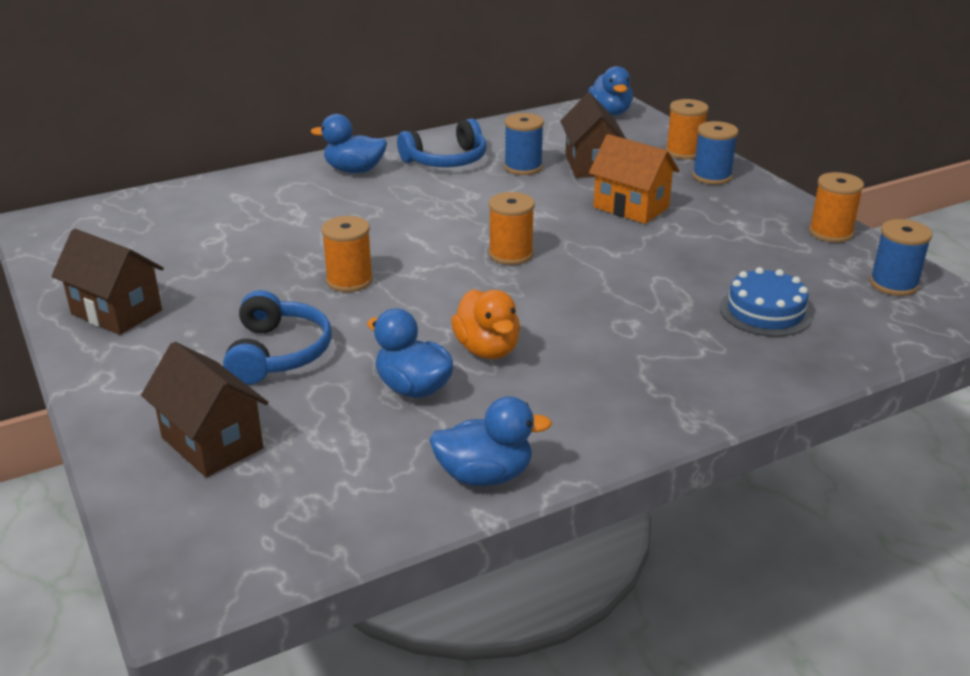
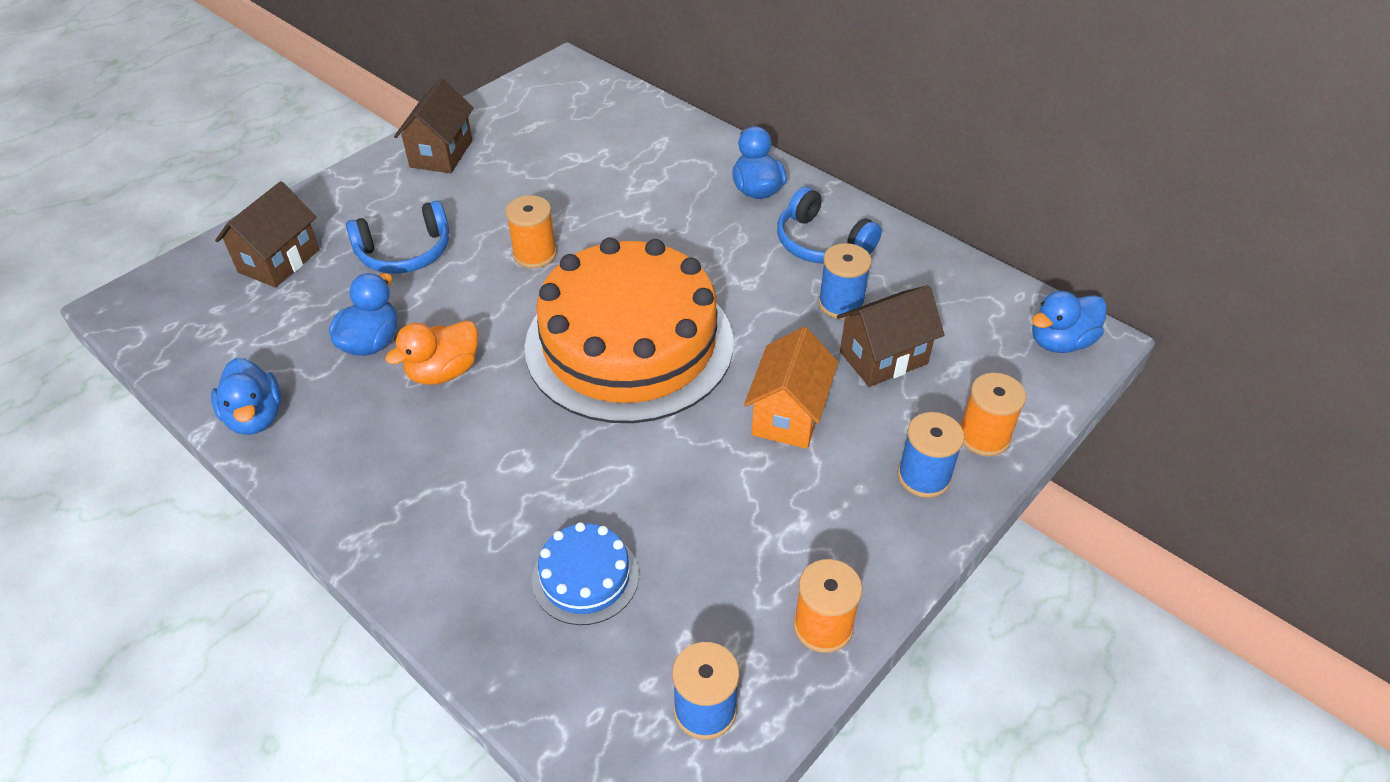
camera: 70 degrees right, 15 degrees up
orange spool [489,192,535,265] -> orange cake [524,237,733,423]

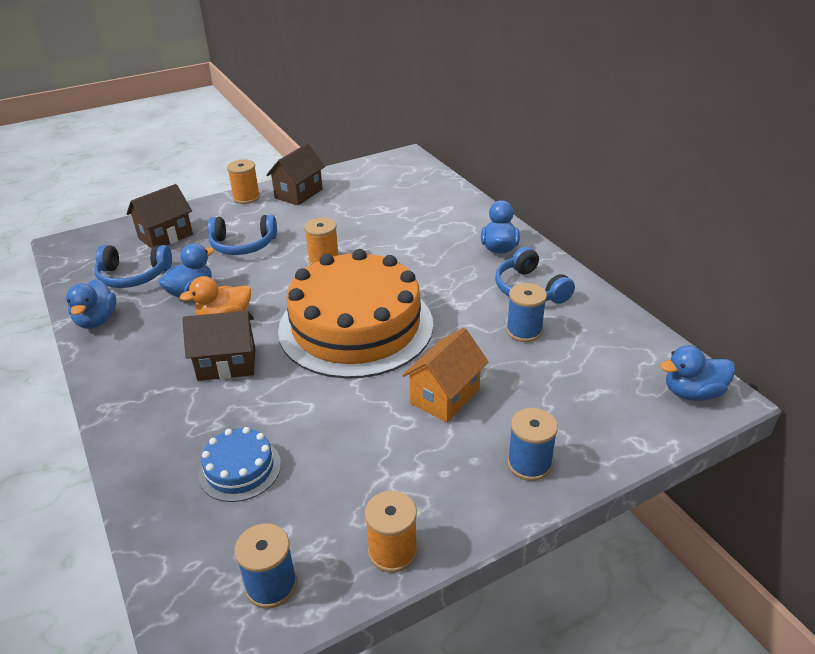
camera: 20 degrees right, 10 degrees down
brown house [837,285,945,387] -> brown house moved to [182,311,255,381]
orange spool [960,373,1026,456] -> orange spool moved to [227,159,260,204]
none -> blue headphones [94,245,172,288]

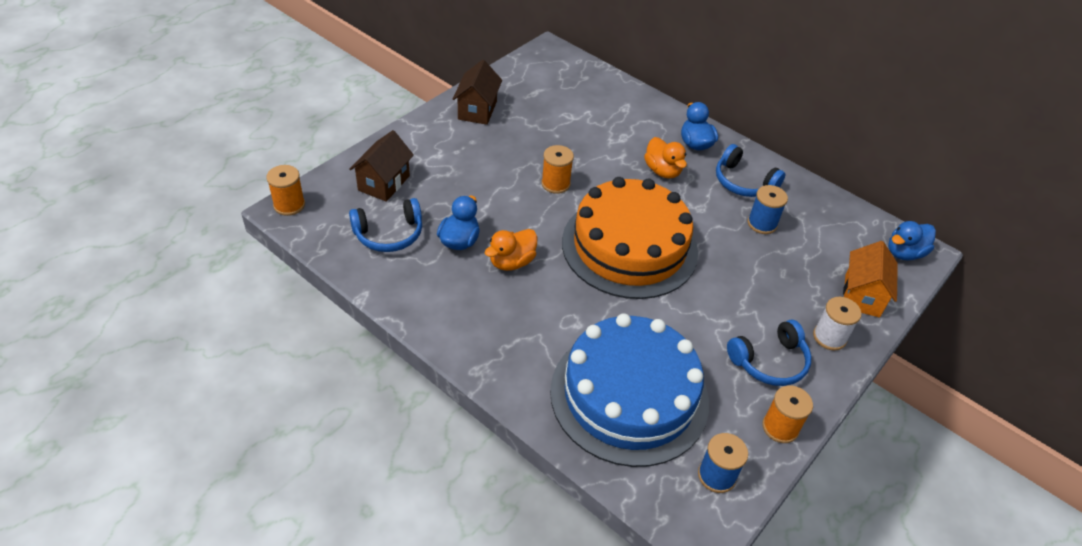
camera: 25 degrees left, 10 degrees up
blue duck [66,279,117,329] -> none
brown house [182,311,255,381] -> none
blue cake [198,427,281,502] -> blue cake [550,313,709,467], size x2.37
blue headphones [208,215,277,255] -> blue headphones moved to [727,320,812,386]
orange spool [227,159,260,204] -> orange spool moved to [267,165,305,216]
orange house [402,328,488,422] -> orange house moved to [843,241,898,317]
blue spool [507,408,558,481] -> white spool [813,297,862,351]
none -> orange duck [644,137,687,179]

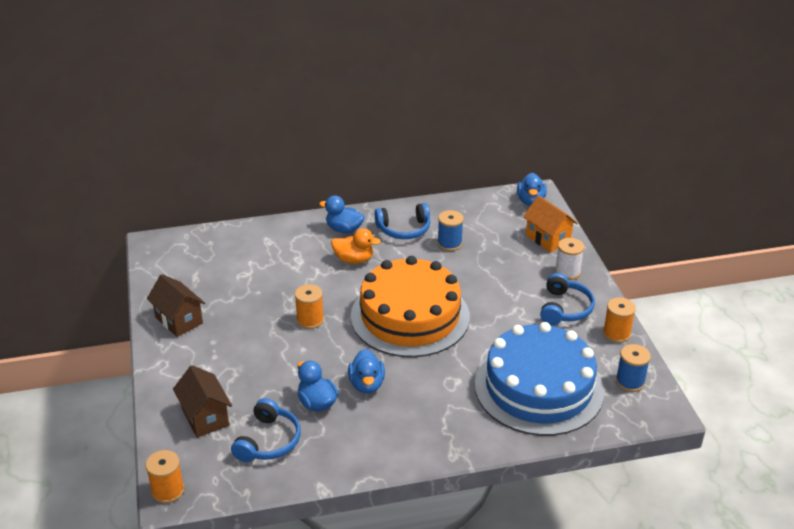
camera: 50 degrees left, 10 degrees down
orange duck [485,229,537,271] -> blue duck [348,349,385,394]

